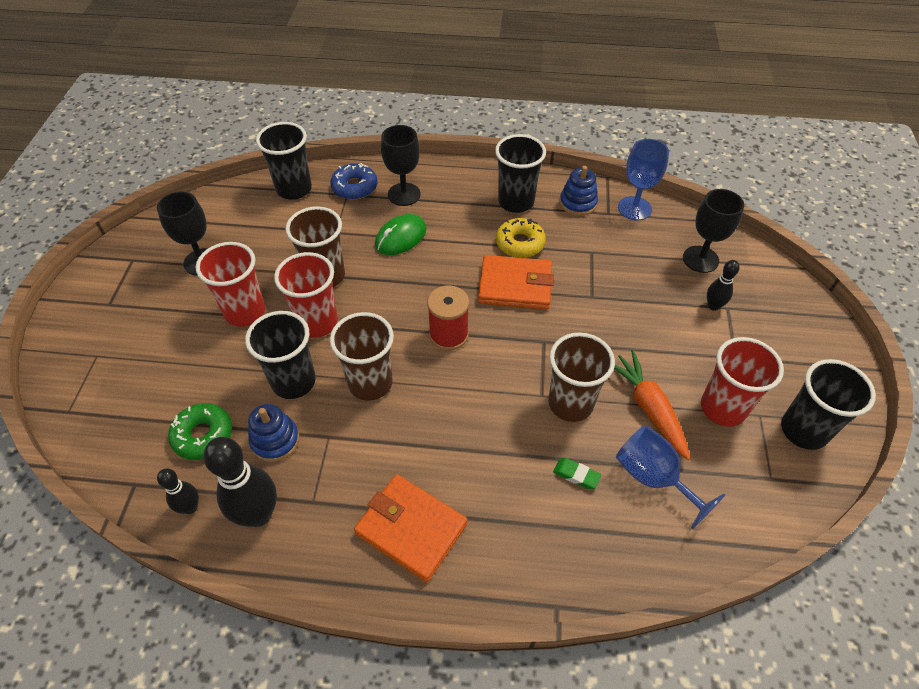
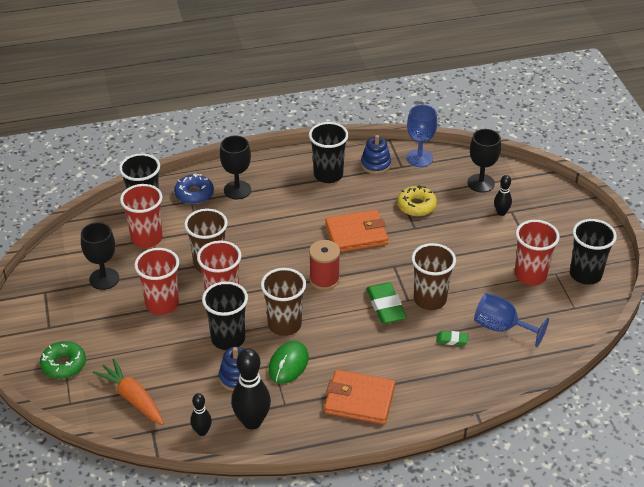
camera: 20 degrees left, 10 degrees down
green donut [168,403,232,460] -> green donut moved to [40,341,86,379]
green mouse [375,214,426,255] -> green mouse moved to [268,341,309,384]
yellow donut [496,218,546,258] -> yellow donut moved to [397,185,437,216]
orange carrot [614,350,690,460] -> orange carrot moved to [93,358,164,425]
none -> red cup [120,184,162,248]
none -> green eraser [366,282,407,324]

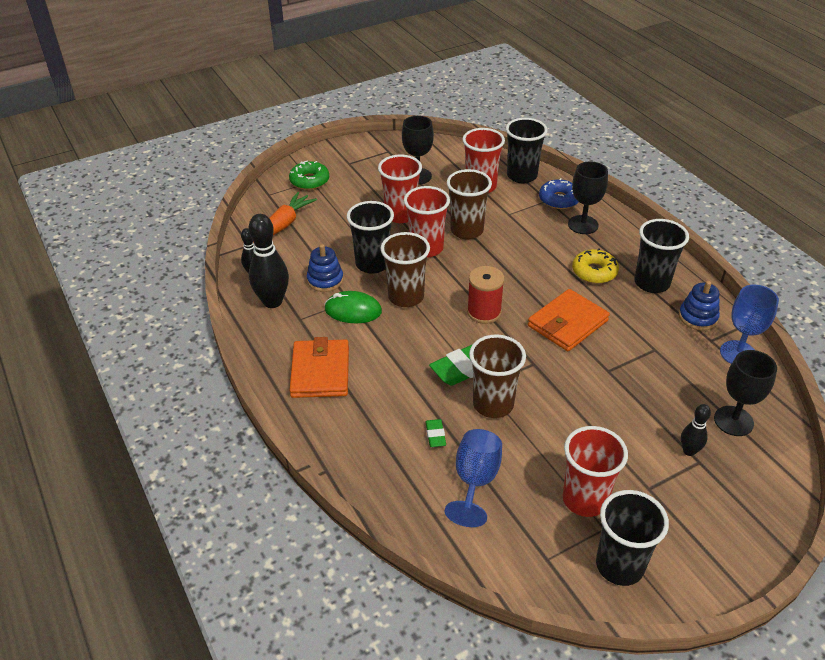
camera: 75 degrees right, 0 degrees up
orange wallet [325,210,388,252] -> orange wallet turned 75 degrees clockwise [528,289,610,351]
yellow donut [397,185,437,216] -> yellow donut moved to [572,248,619,284]

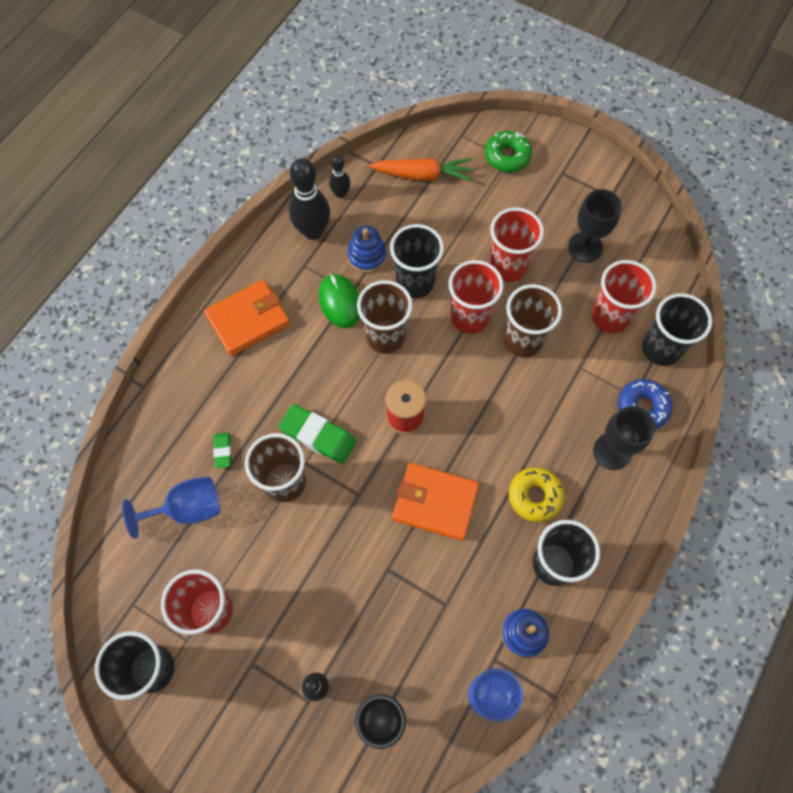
camera: 60 degrees right, 25 degrees up
green eraser [426,419,446,447] -> green eraser turned 60 degrees counterclockwise [213,433,231,469]

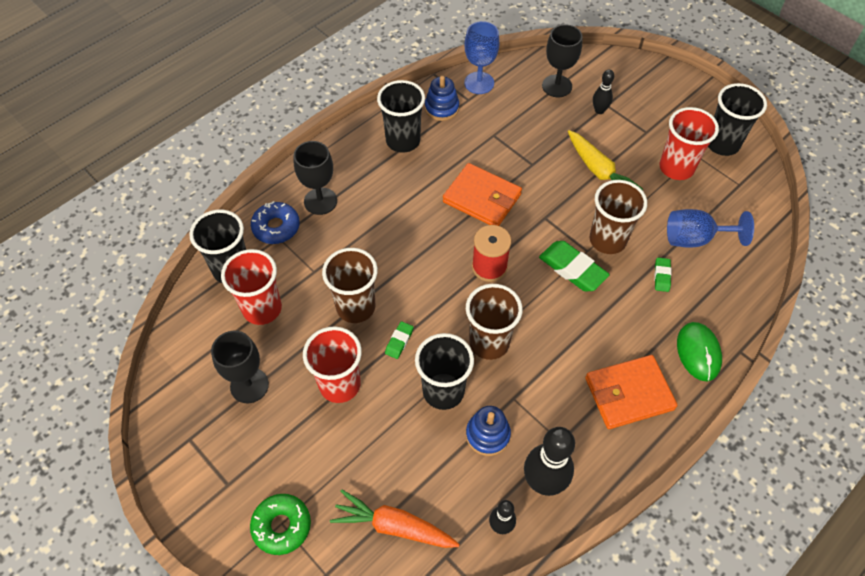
camera: 165 degrees left, 10 degrees down
green mouse [319,274,360,328] -> green mouse moved to [677,322,722,381]
red cup [449,260,504,334] -> green eraser [385,321,414,359]
yellow donut [509,467,565,522] -> none
none -> yellow carrot [568,130,643,190]

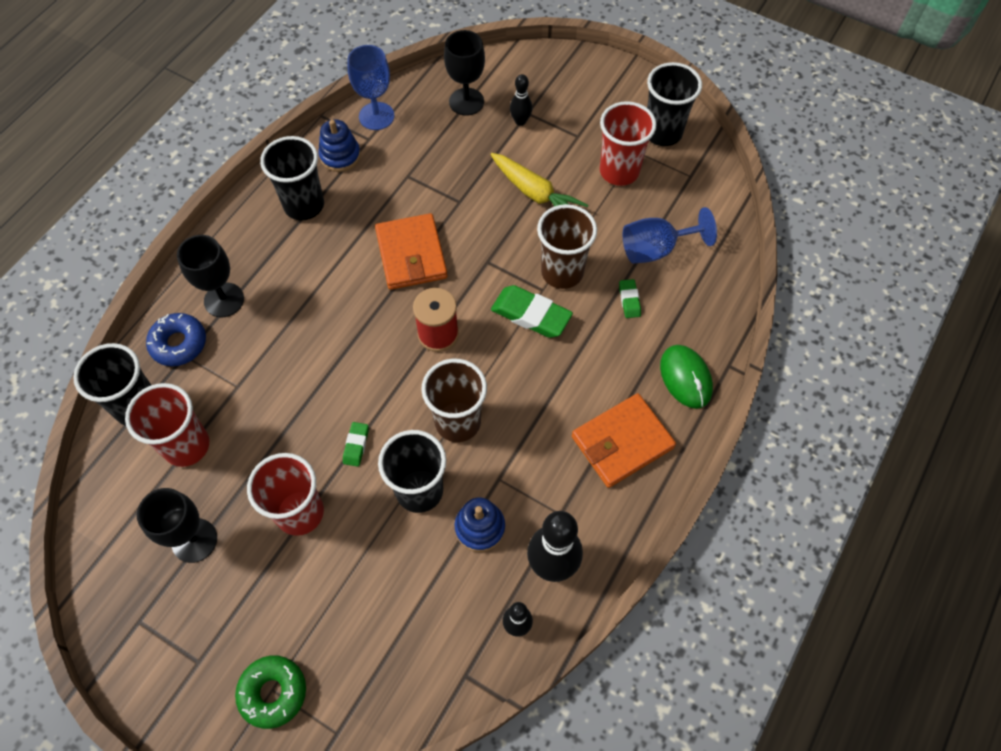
camera: 15 degrees left, 5 degrees up
brown cup [322,248,378,323] -> none
orange carrot [330,489,460,548] -> none
orange wallet [443,163,522,226] -> orange wallet turned 60 degrees clockwise [375,213,448,290]

